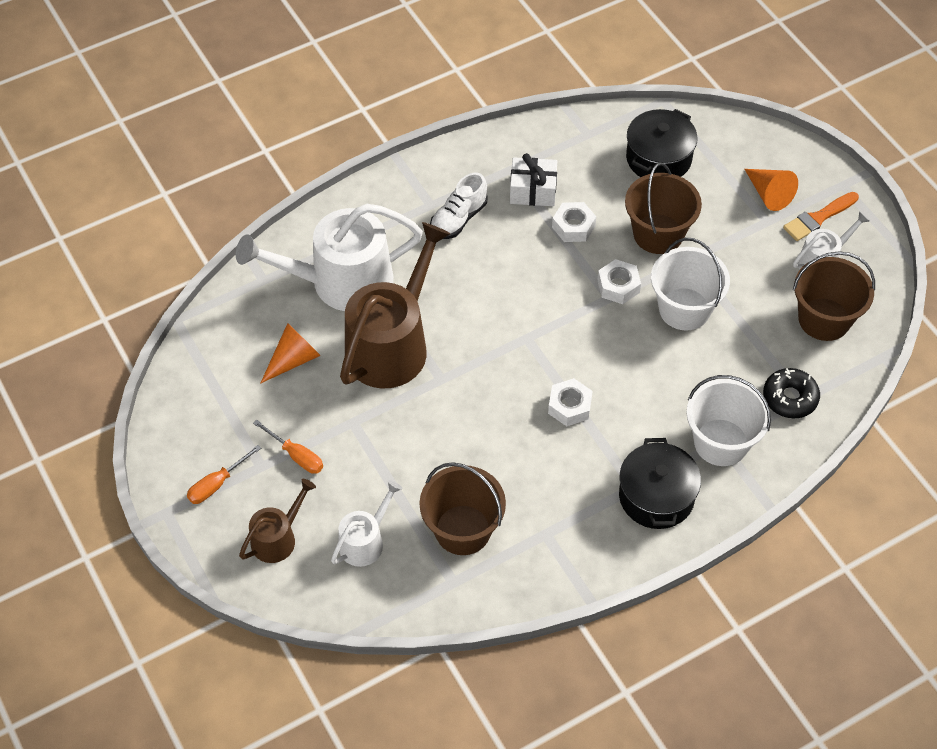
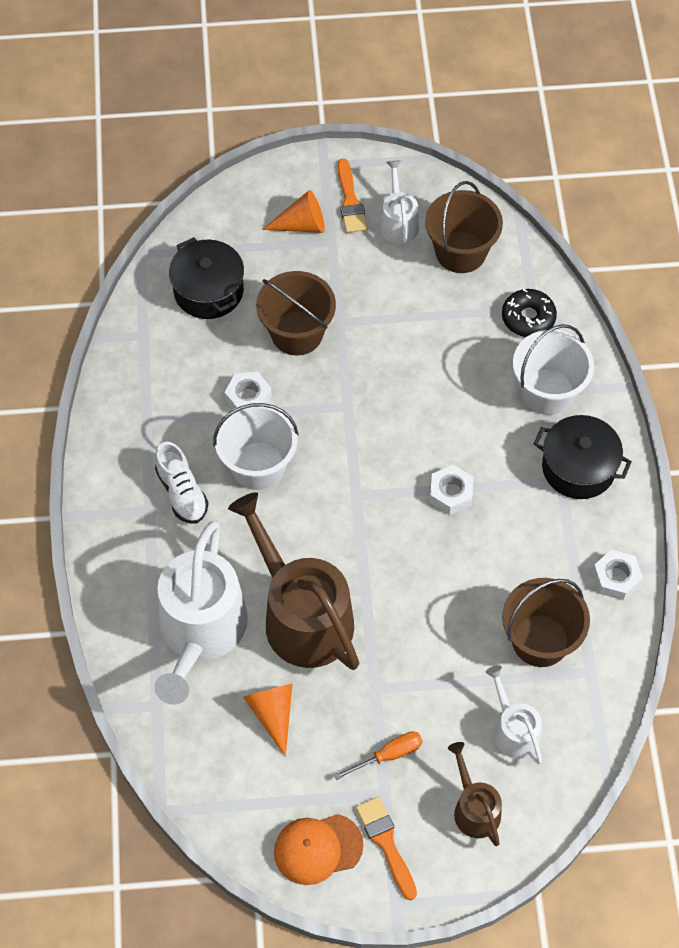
camera: 65 degrees left, 5 degrees up
orange screwdriver [187,445,261,504] -> orange brush [356,797,417,900]
white gift [510,153,557,206] -> none
white nut [598,259,641,304] -> white nut moved to [592,550,643,600]
white bucket [651,238,730,331] -> white bucket moved to [213,403,299,490]
none -> orange cap [274,814,363,885]

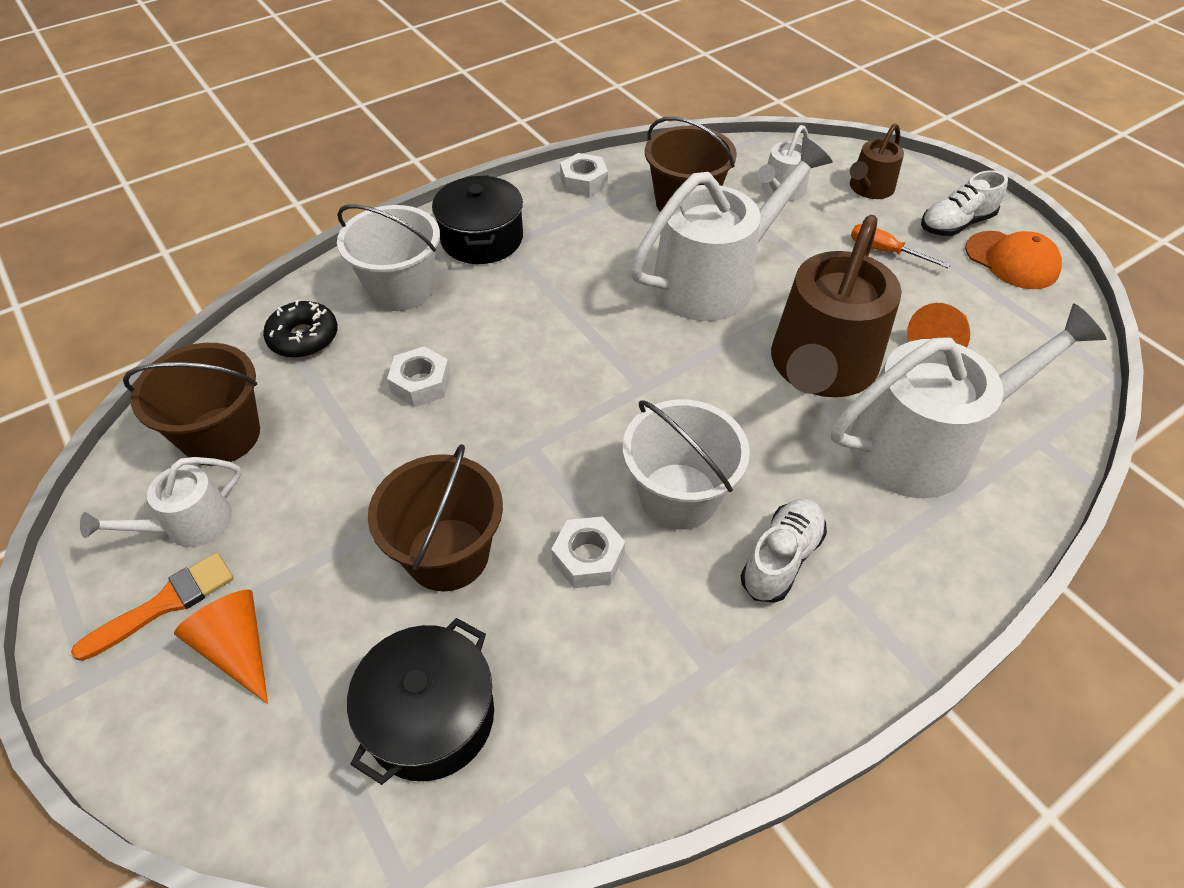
camera: 120 degrees left, 10 degrees down
orange brush [356,797,417,900] -> white shoe [921,170,1008,236]
white nut [430,465,473,515] -> white nut moved to [387,346,451,407]
none -> white watering can [630,137,833,321]

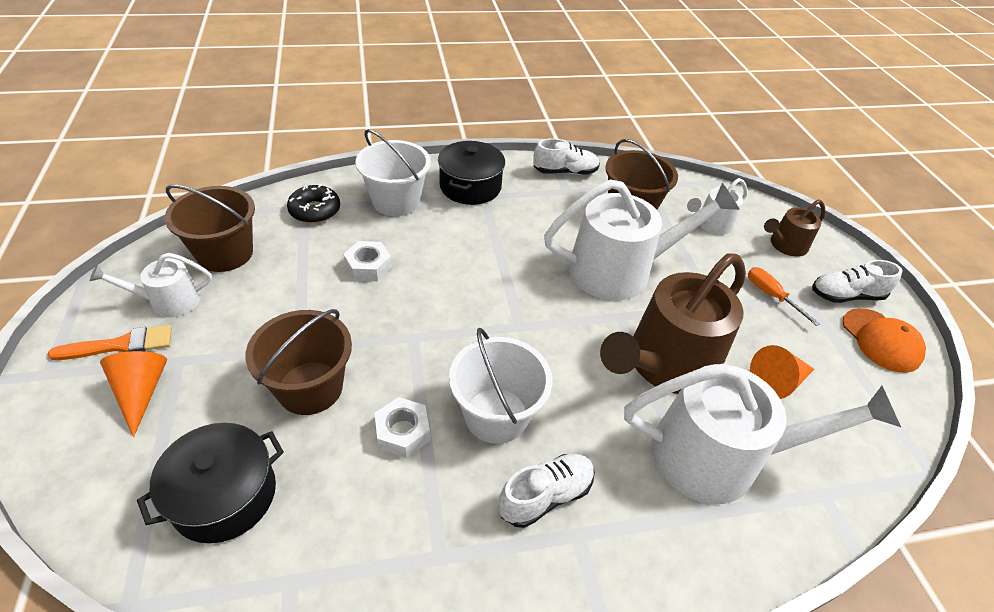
camera: 20 degrees right, 5 degrees down
white nut [560,153,608,197] -> white shoe [533,138,600,175]

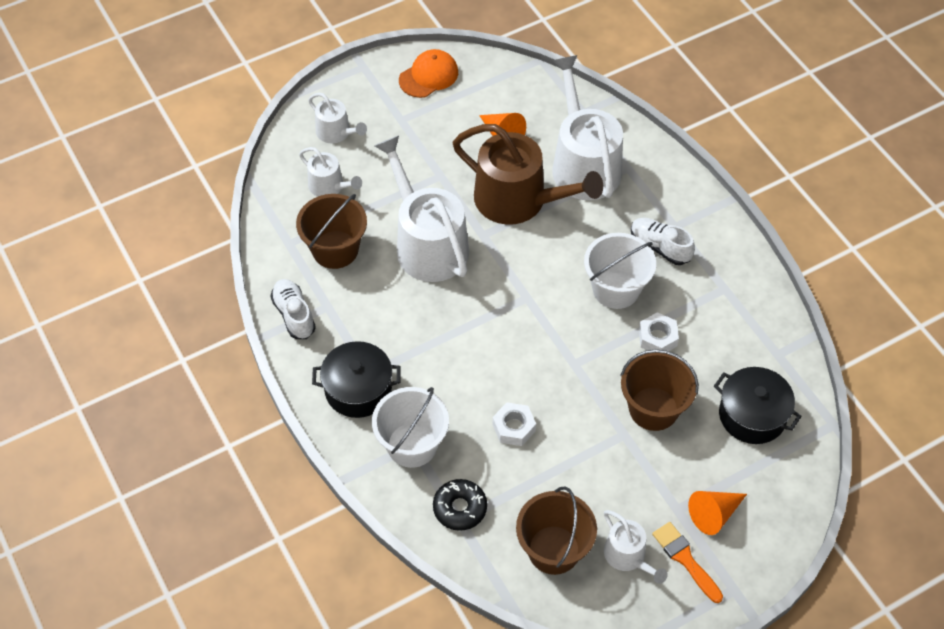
camera: 105 degrees left, 10 degrees up
orange screwdriver [748,267,820,326] -> none
brown watering can [764,199,826,257] -> white watering can [308,93,367,143]
white shoe [812,260,903,303] -> none

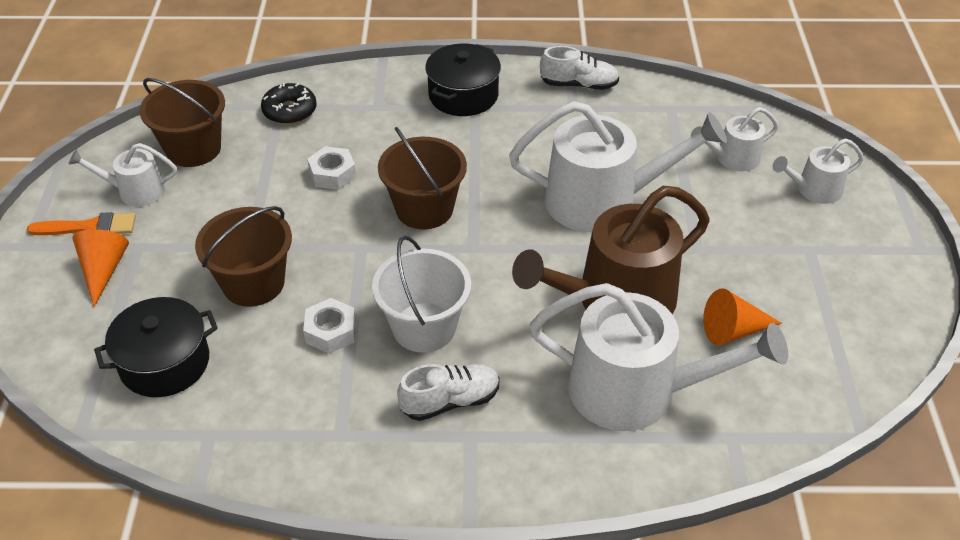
camera: 120 degrees right, 10 degrees down
brown bucket [296,194,367,269] -> brown bucket moved to [378,127,467,229]
white bucket [372,387,449,468] -> none
orange cap [399,49,458,98] -> none

